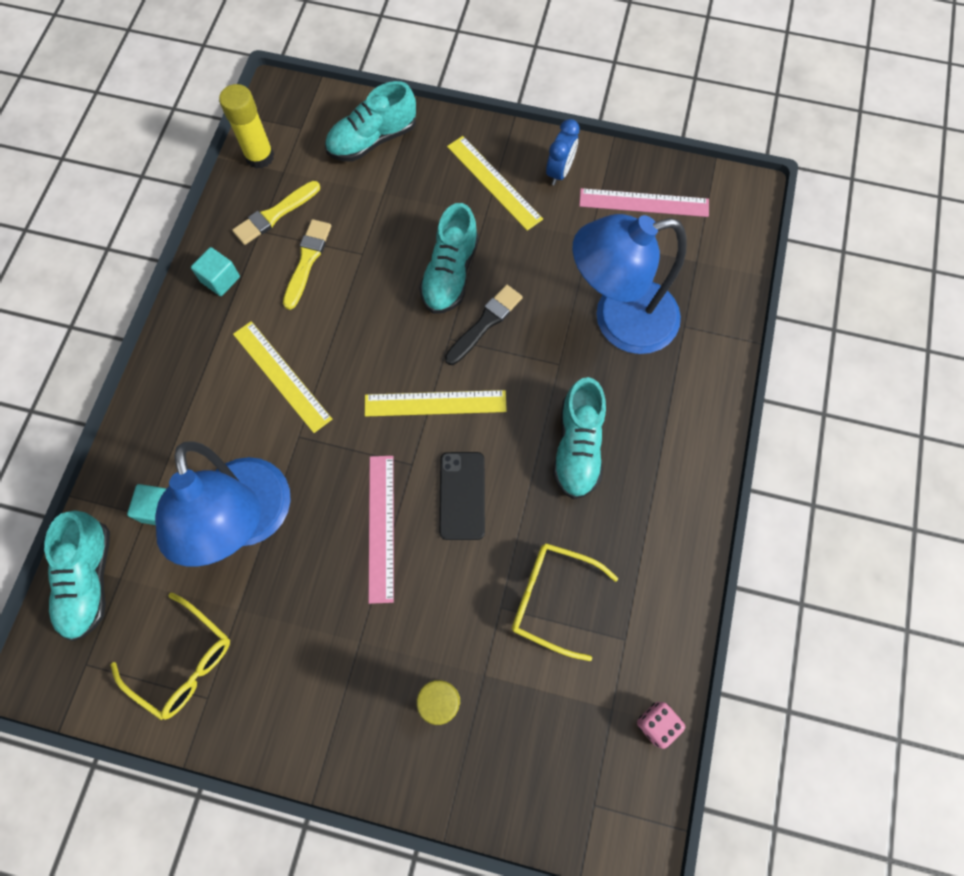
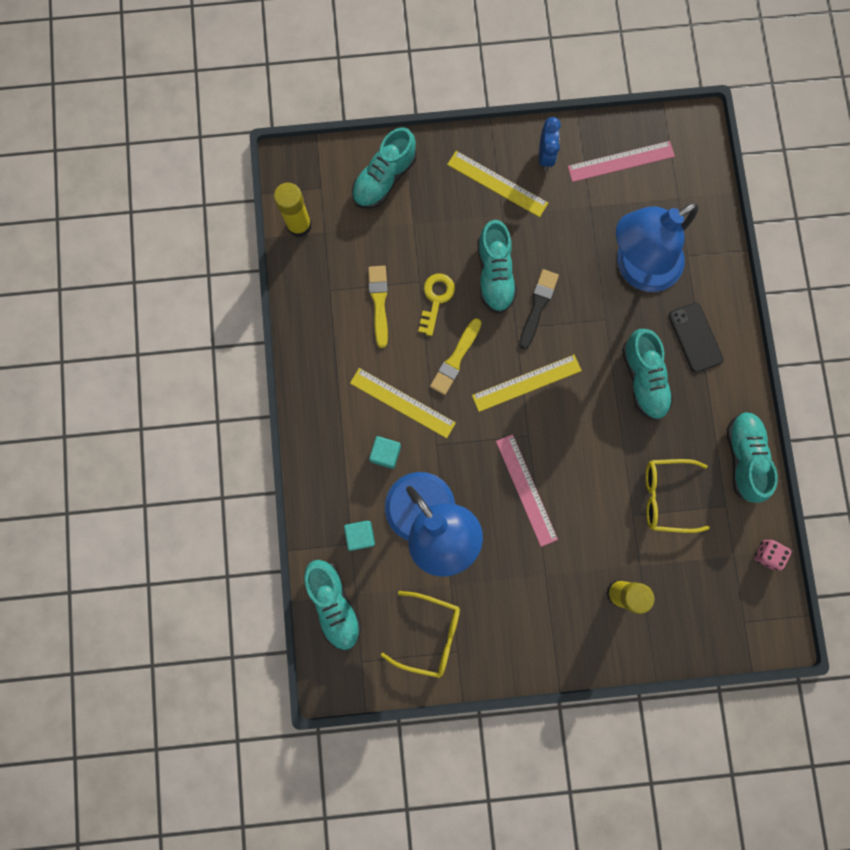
camera: 20 degrees left, 10 degrees up
turquoise cube [191,247,240,296] -> turquoise cube moved to [369,436,401,469]
yellow brush [232,181,320,245] -> yellow brush moved to [430,318,481,395]
black phone [439,452,485,540] -> black phone moved to [669,302,724,373]
none -> yellow key [418,274,455,336]
none -> turquoise shoe [727,411,778,503]

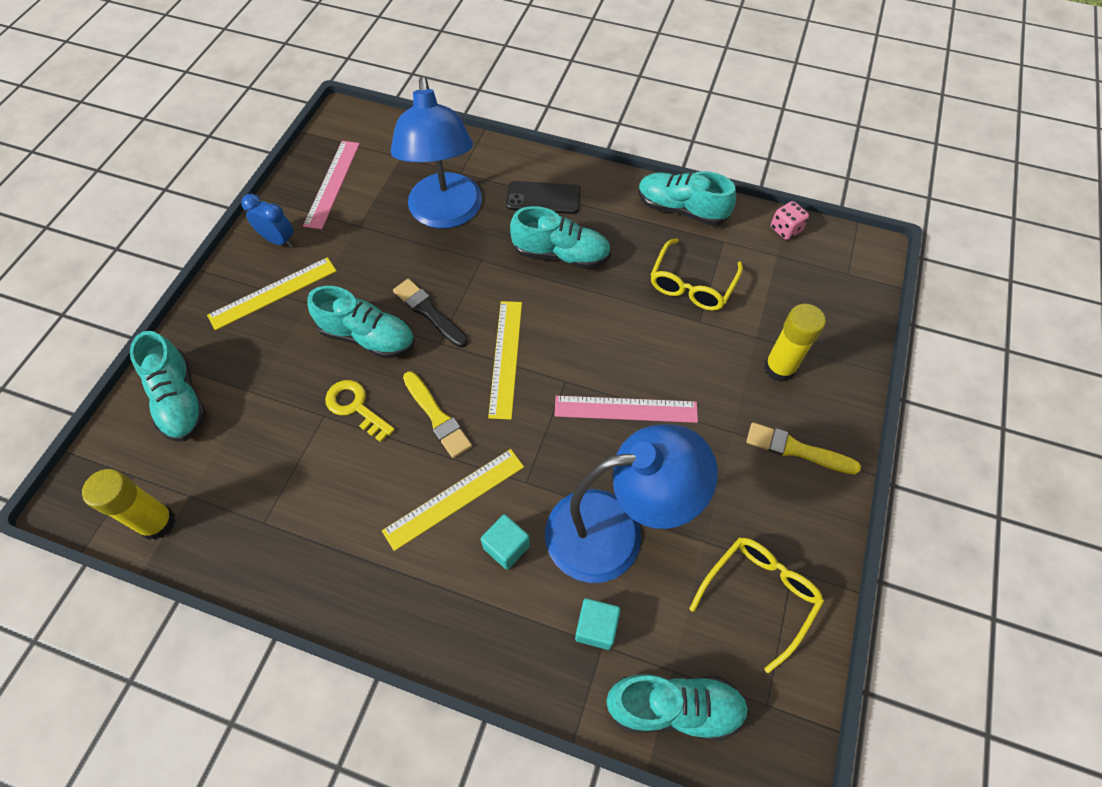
camera: 65 degrees left, 20 degrees down
yellow brush [368,266,388,348] -> yellow brush moved to [746,422,861,474]

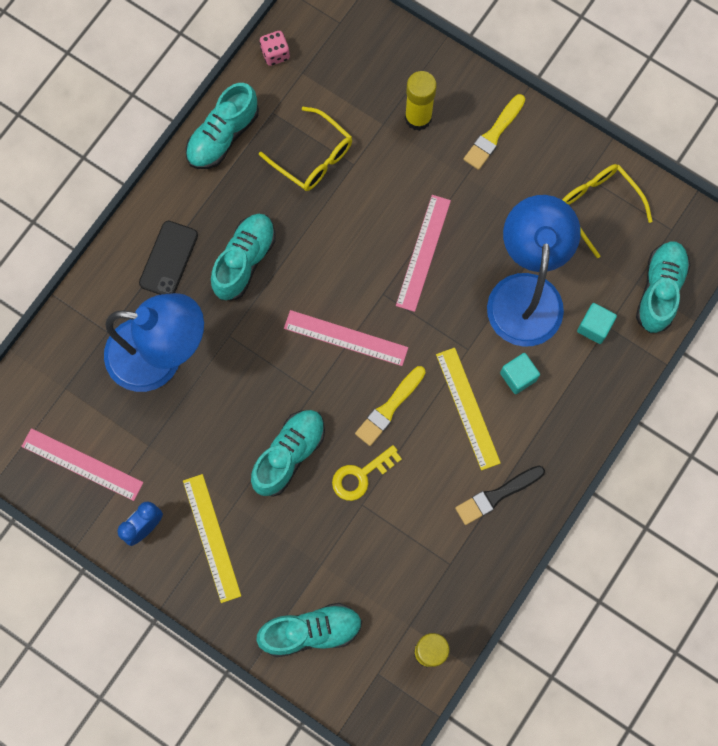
camera: 75 degrees left, 15 degrees up
black brush [393,279,468,348] -> black brush moved to [455,466,545,525]
yellow brush [403,371,472,458] -> yellow brush turned 150 degrees clockwise [355,366,426,446]
yellow ruler [488,301,522,420] -> pink ruler [284,310,408,366]

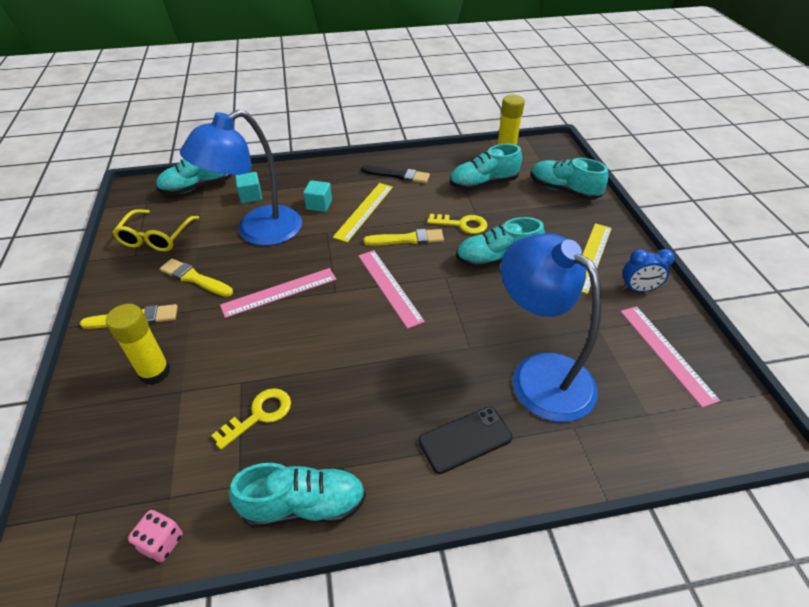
camera: 135 degrees left, 30 degrees down
turquoise shoe [211,214,275,300] -> turquoise shoe moved to [450,144,522,190]
yellow glasses [259,107,352,191] -> yellow key [211,388,291,450]
none -> yellow brush [160,259,233,297]

